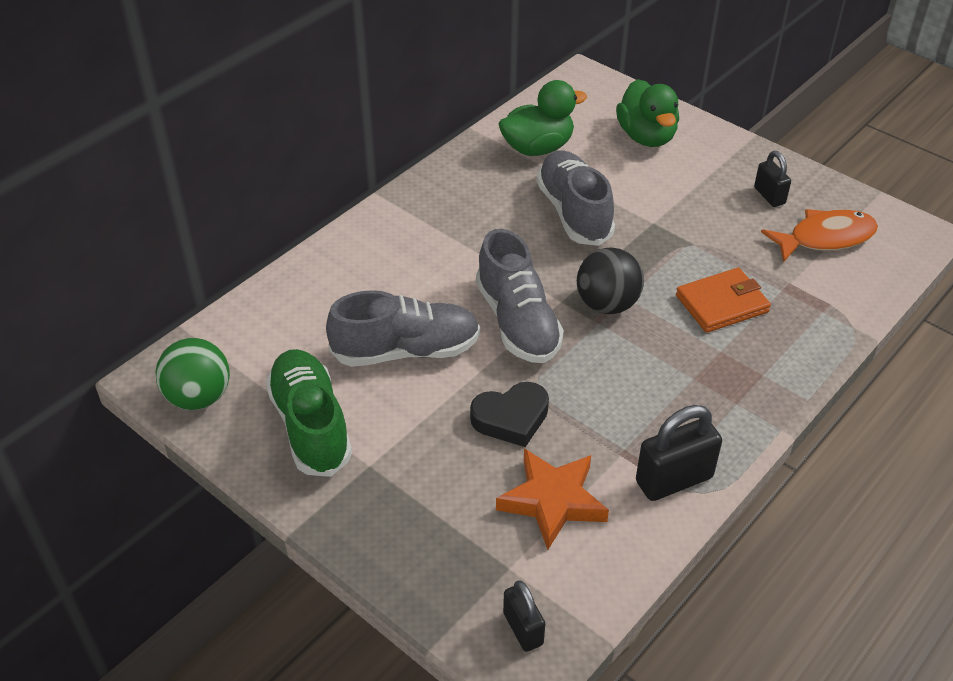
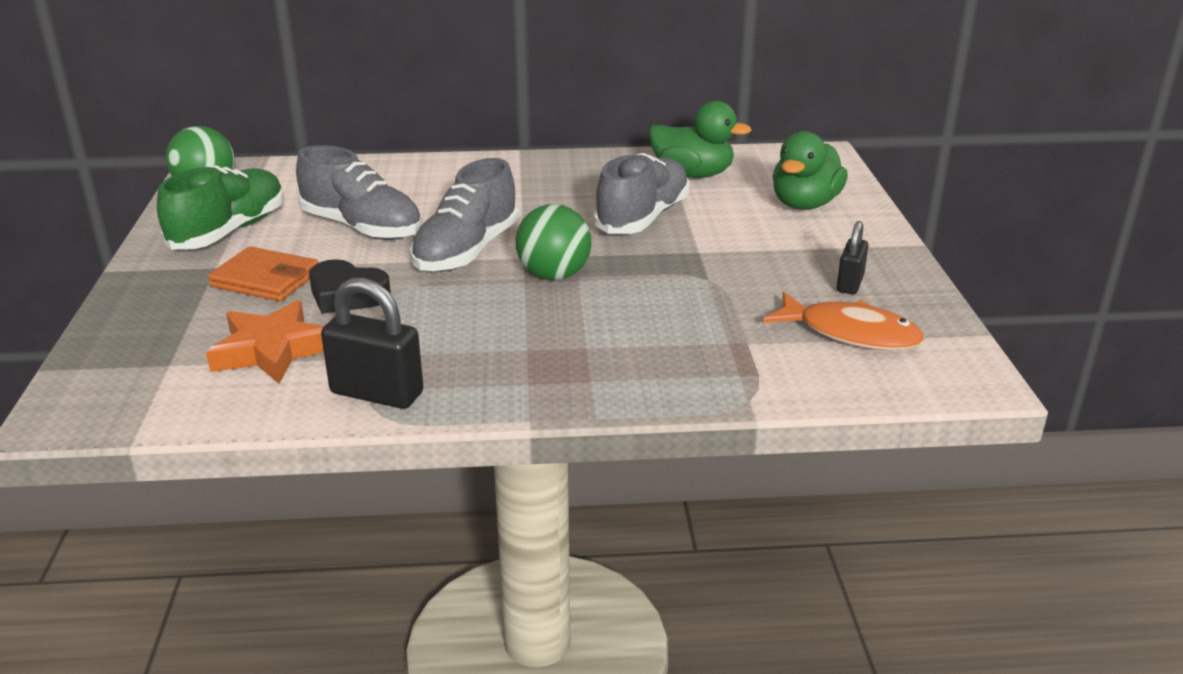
camera: 45 degrees right, 15 degrees down
black padlock [503,580,545,652] -> none
black ball [577,247,644,314] -> green ball [516,204,592,280]
orange wallet [676,268,771,333] -> orange wallet moved to [208,246,319,301]

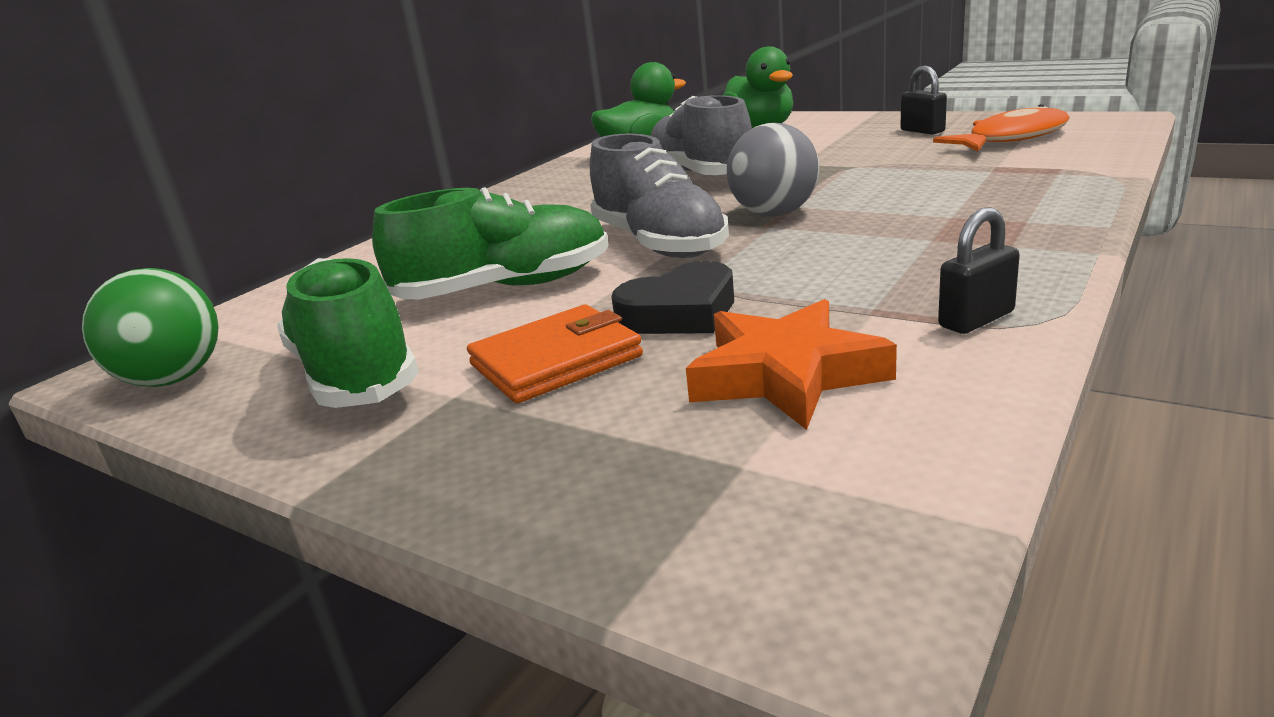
camera: 50 degrees left, 5 degrees down
grey shoe [296,145,422,240] -> green shoe [372,187,609,299]
black padlock [321,278,423,409] -> black padlock [938,207,1020,334], size x0.61
green ball [516,204,592,280] -> grey ball [727,123,819,216]

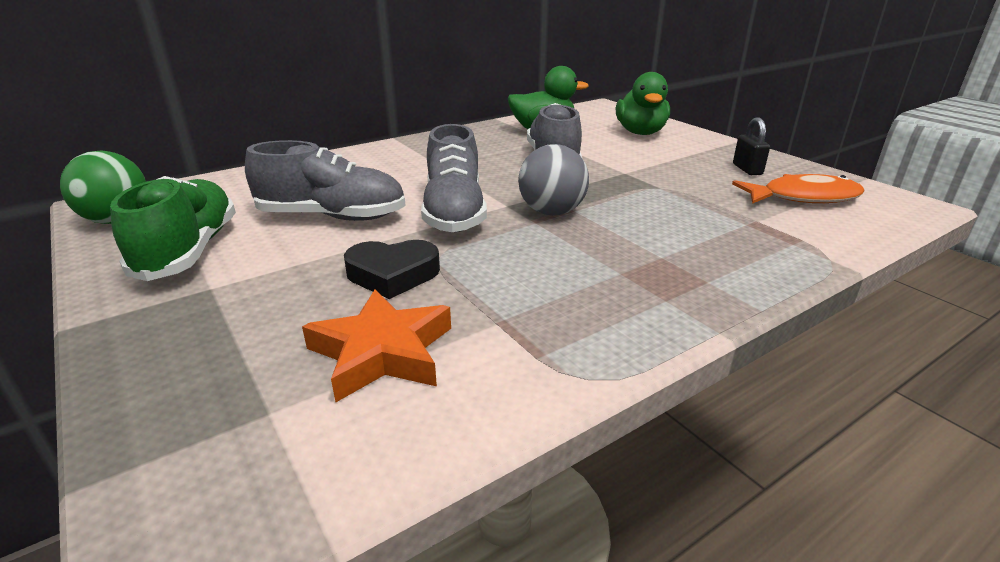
camera: 20 degrees right, 5 degrees up
green shoe [372,187,609,299] -> grey shoe [245,140,406,221]
orange wallet [467,305,643,403] -> none
black padlock [938,207,1020,334] -> none

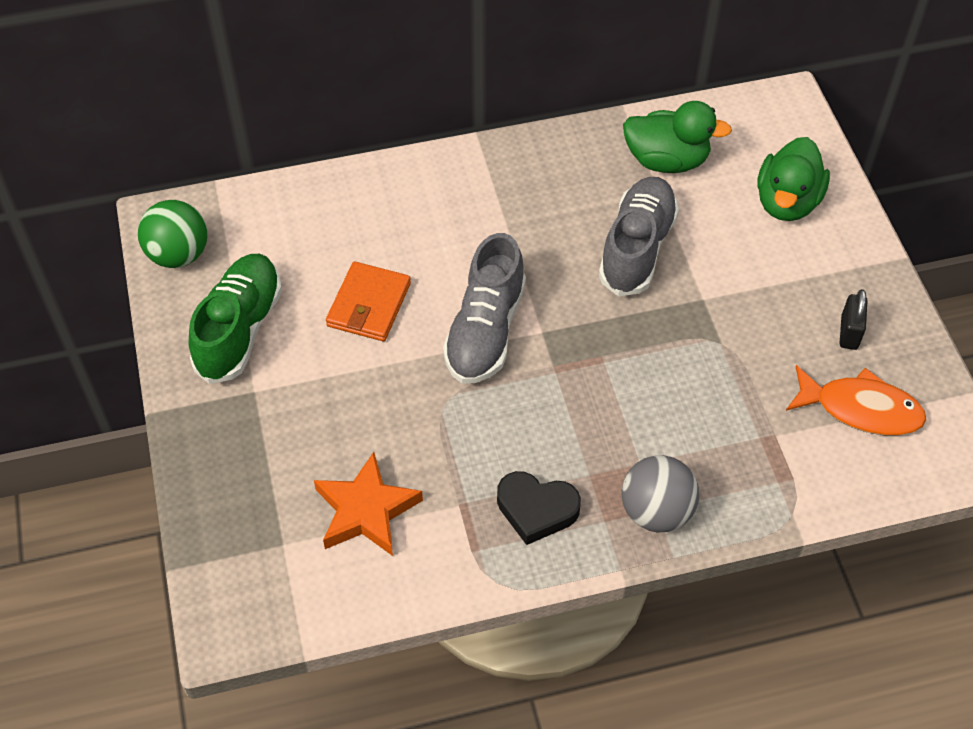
camera: 20 degrees right, 25 degrees up
grey shoe [245,140,406,221] -> orange wallet [326,261,411,341]
black heart [344,240,440,299] -> black heart moved to [497,471,581,545]
grey ball [518,144,589,216] -> grey ball moved to [621,455,699,532]

